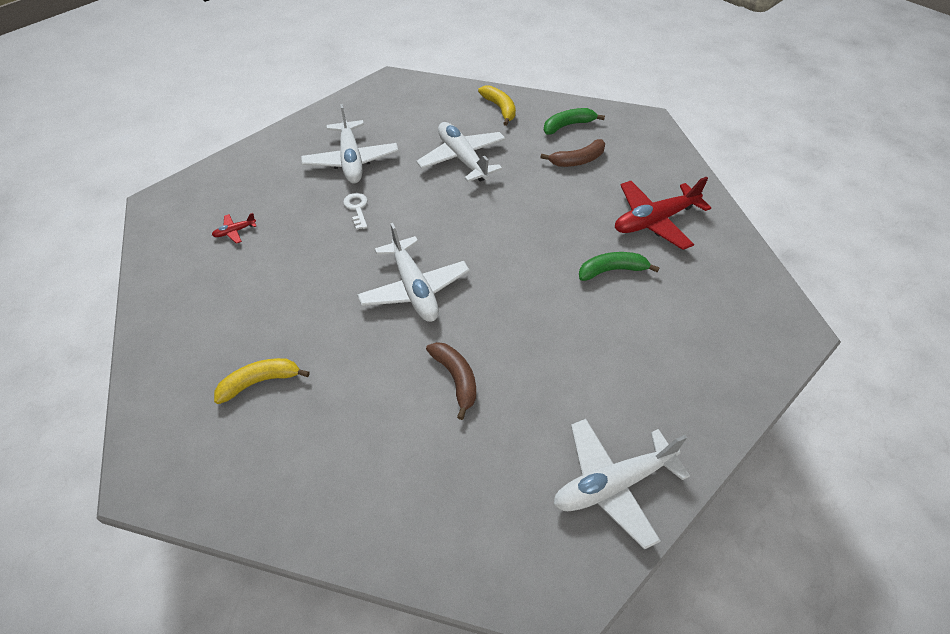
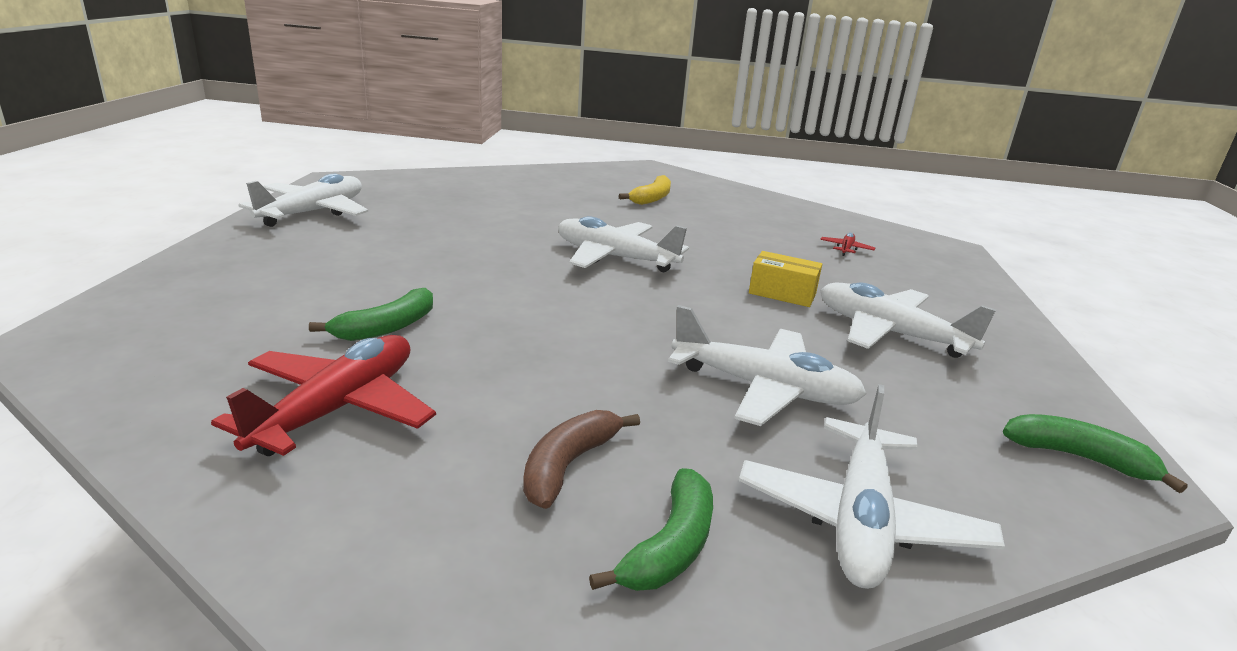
camera: 140 degrees right, 25 degrees down
white key [343,193,368,230] -> yellow box [749,251,822,307]
brown banana [426,342,476,420] -> none
yellow banana [478,85,516,126] -> white plane [739,384,1005,589]
none -> green banana [1003,414,1188,493]

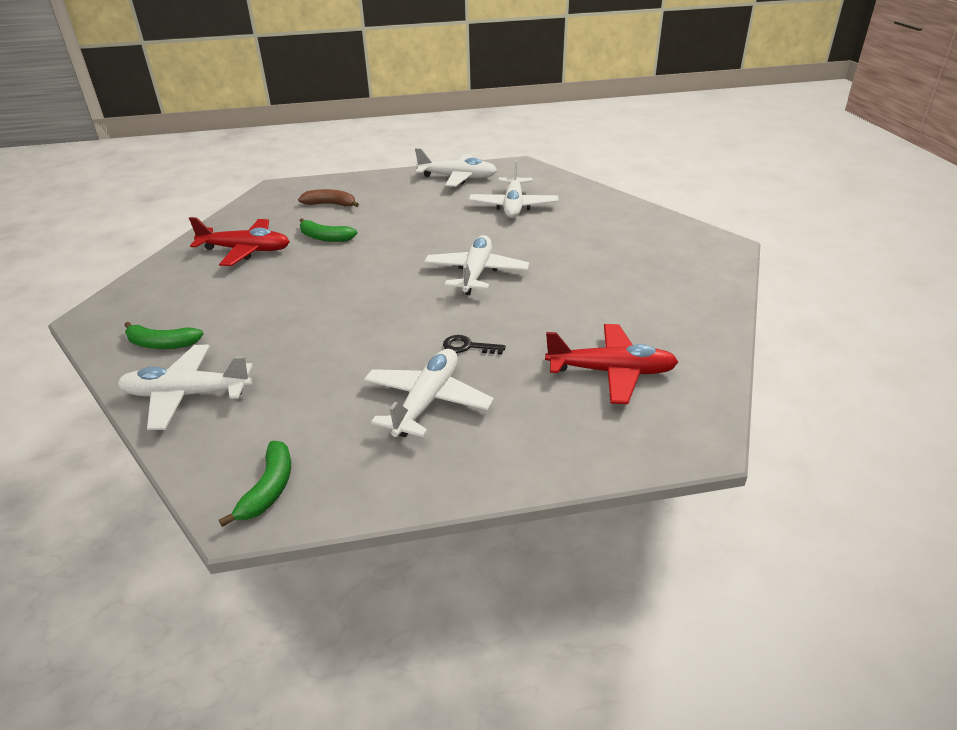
camera: 75 degrees right, 10 degrees up
brown banana [523,410,640,509] -> brown banana moved to [298,189,359,207]
yellow banana [619,175,671,205] -> none
white plane [668,305,867,426] -> white plane moved to [469,160,558,218]
yellow box [749,251,822,307] -> black key [443,335,506,355]
red plane [820,233,875,256] -> red plane [545,324,678,404], size x2.38

